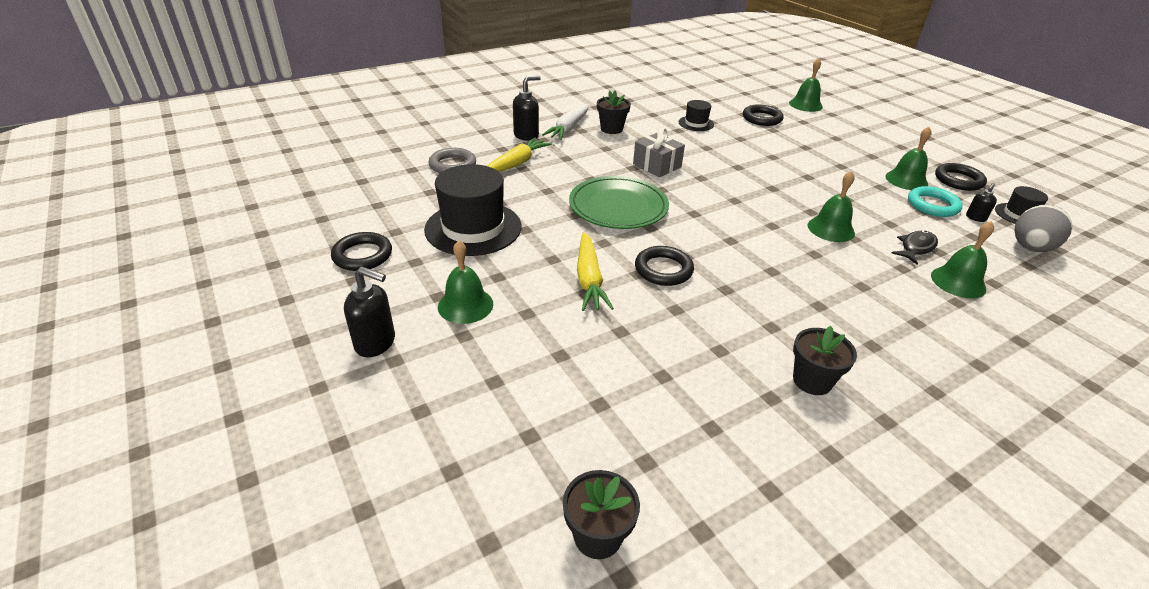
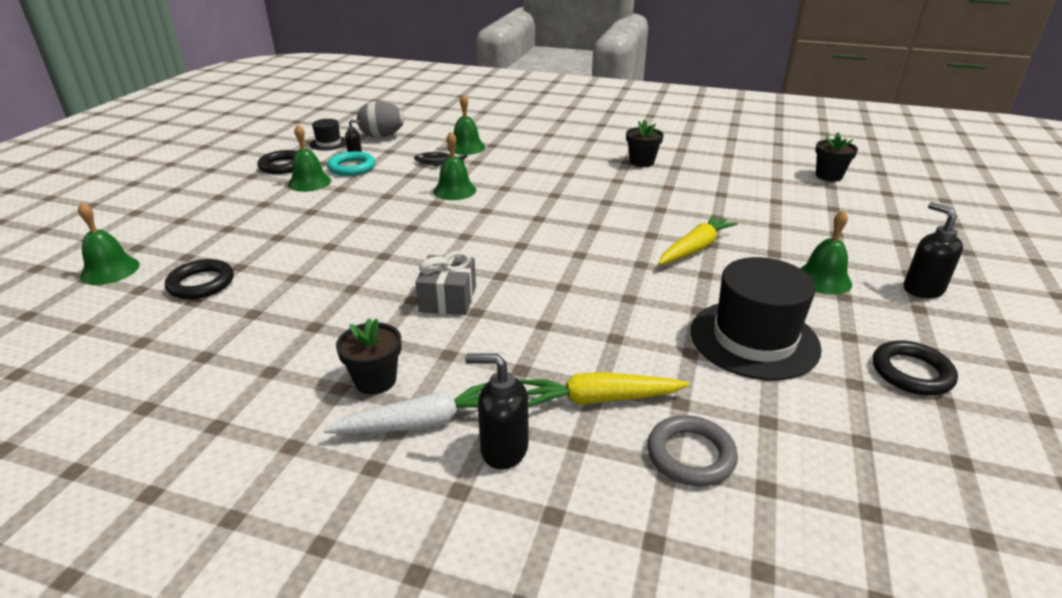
camera: 130 degrees left, 5 degrees down
green plate [569,176,669,229] -> none
black ring [635,246,694,286] -> none
black hat [679,100,714,131] -> none

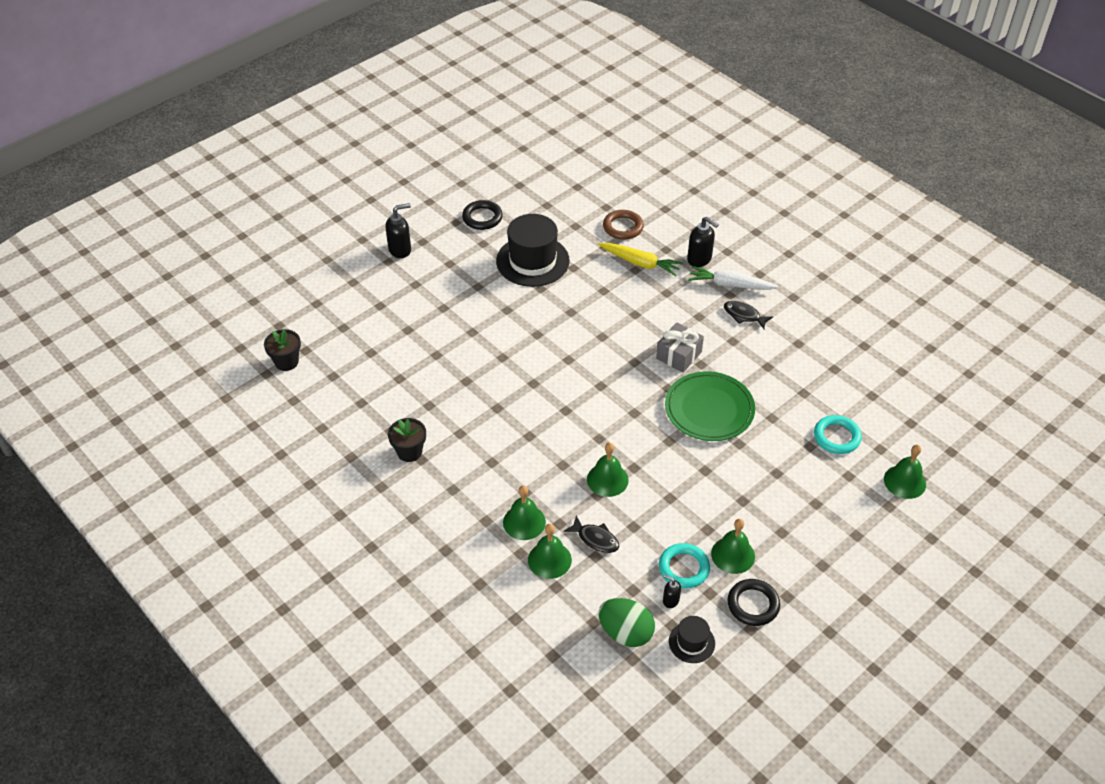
camera: 150 degrees left, 15 degrees up
black ring [165,259,234,299] -> turquoise ring [814,415,862,454]
black flower pot [336,318,402,395] -> black fish [724,301,773,329]
grey egg [357,101,405,138] -> green egg [598,598,655,647]
grey ring [647,415,738,487] -> brown ring [603,210,644,240]
yellow carrot [658,214,738,265] -> none
green bell [800,210,852,295] -> green bell moved to [503,486,546,540]
black soap dispenser [904,202,963,298] -> black soap dispenser turned 120 degrees counterclockwise [385,203,411,258]
none -> green plate [665,371,755,441]

